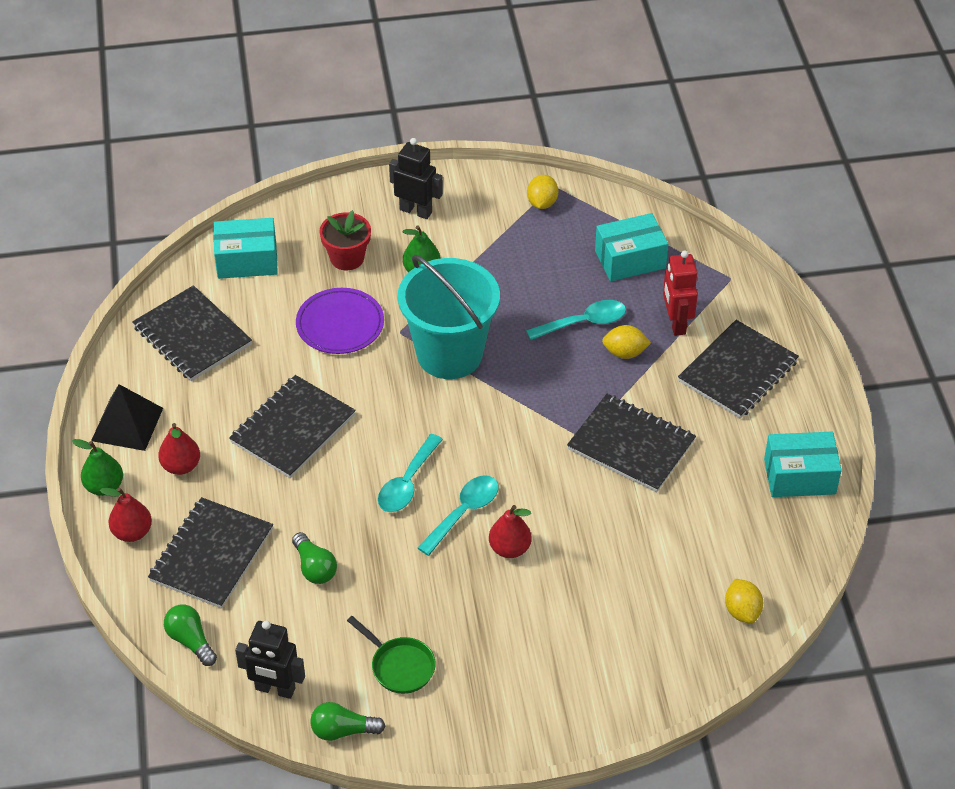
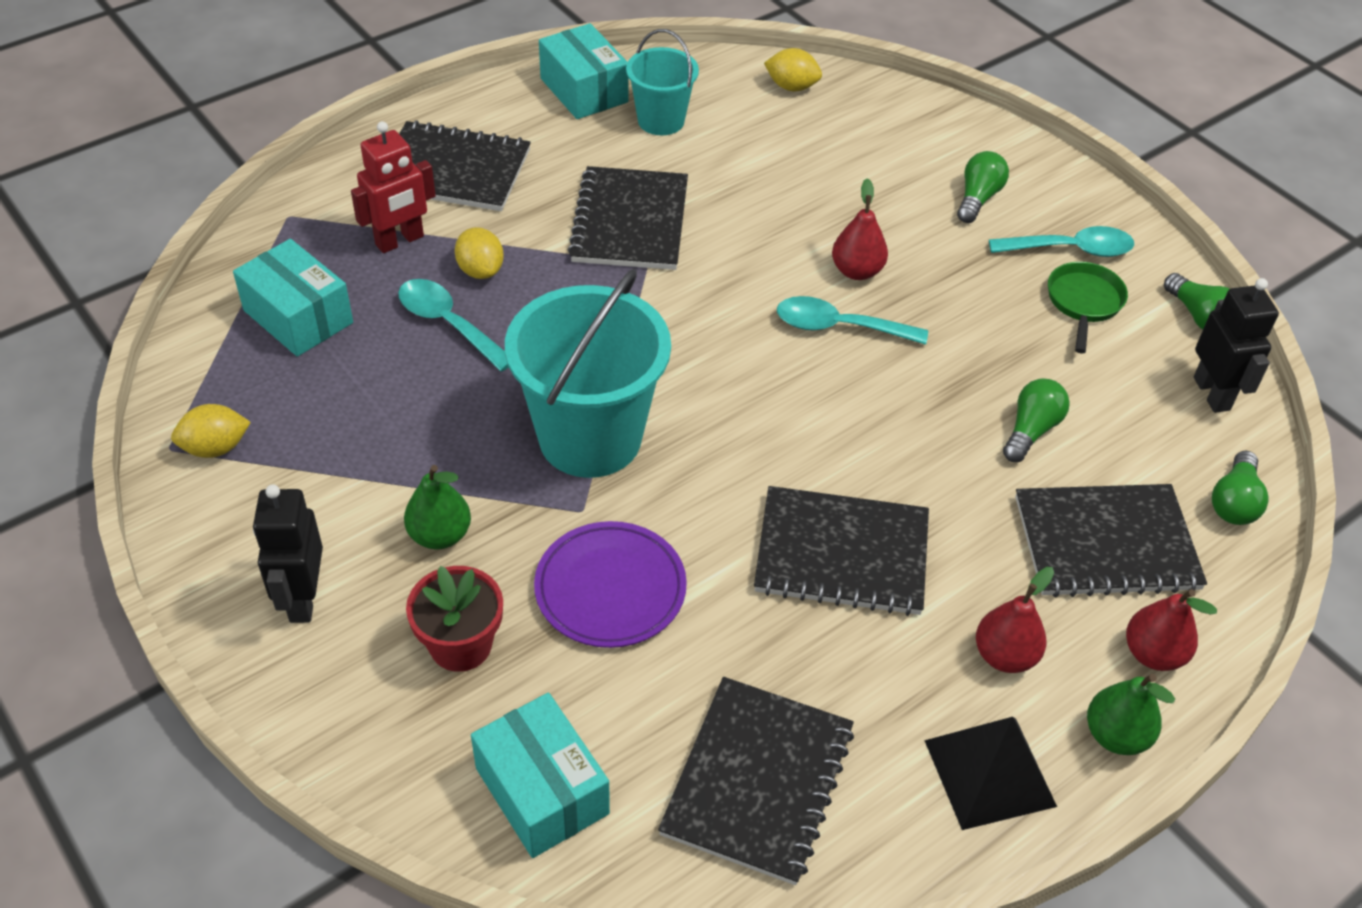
camera: 120 degrees left, 0 degrees up
turquoise spoon [378,434,443,512] -> turquoise spoon moved to [989,226,1134,257]
yellow lemon [725,579,763,624] -> yellow lemon turned 60 degrees clockwise [764,48,822,91]
none -> turquoise bucket [626,29,699,135]
none -> green light bulb [957,151,1009,223]

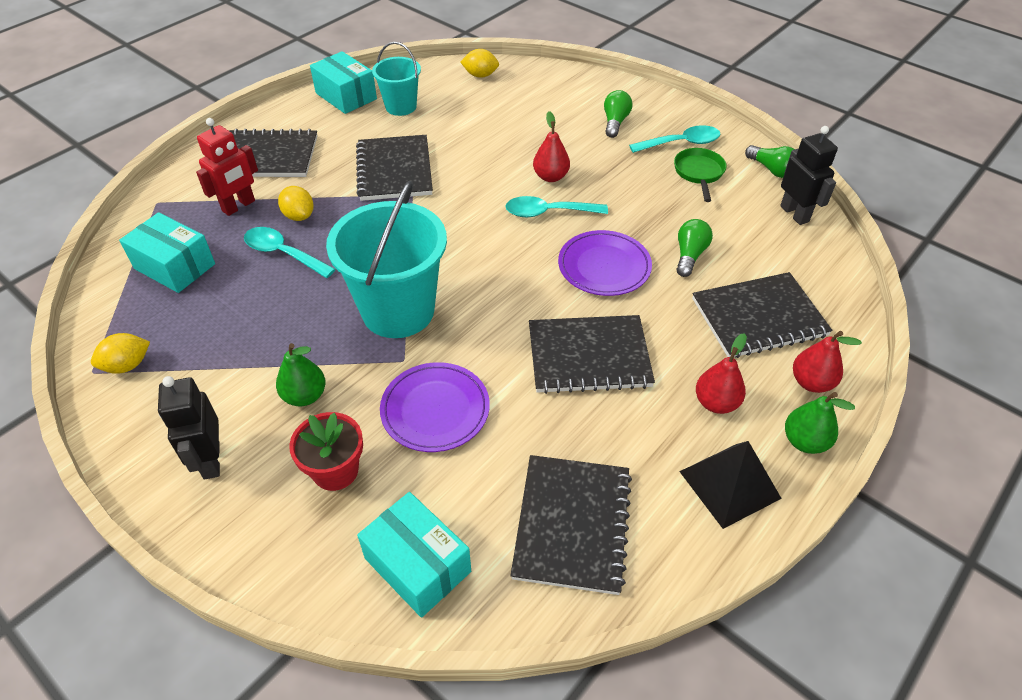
camera: 10 degrees left, 0 degrees up
green light bulb [1212,451,1269,525] -> none
none -> purple plate [558,230,652,296]

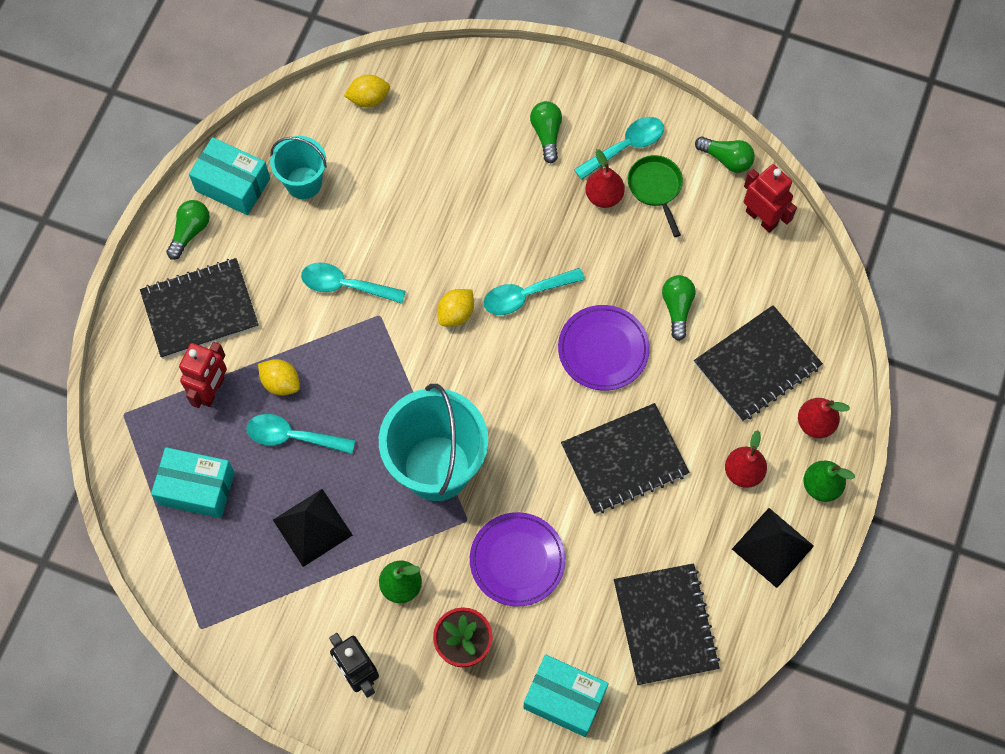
camera: 20 degrees left, 20 degrees up
yellow lemon [91,333,150,374] -> yellow lemon moved to [437,289,474,327]
black notebook [356,135,433,201] -> turquoise spoon [301,262,406,304]
red pear [533,111,570,182] -> red pear moved to [585,149,625,208]
black robot [780,126,838,225] -> red robot [744,164,797,233]
none -> green light bulb [166,200,210,260]
none -> black pyramid [273,489,353,567]

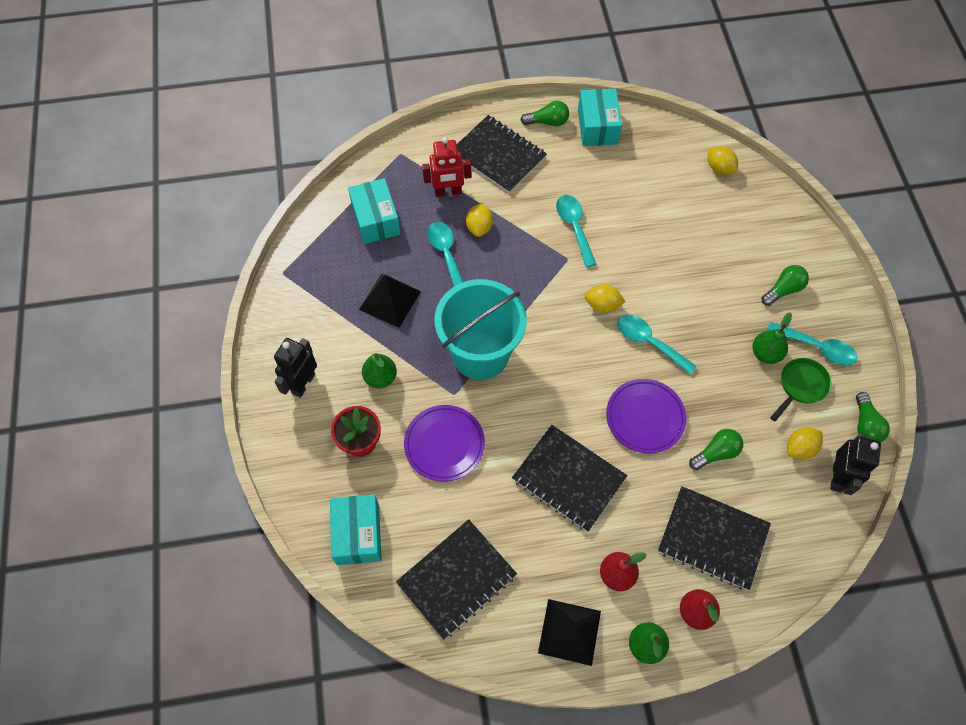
camera: 60 degrees right, 5 degrees down
turquoise bucket [270,136,327,199] -> none
red pear [585,149,625,208] -> green pear [753,312,792,364]
red robot [744,164,797,233] -> black robot [830,434,881,495]
none -> yellow lemon [787,427,823,460]

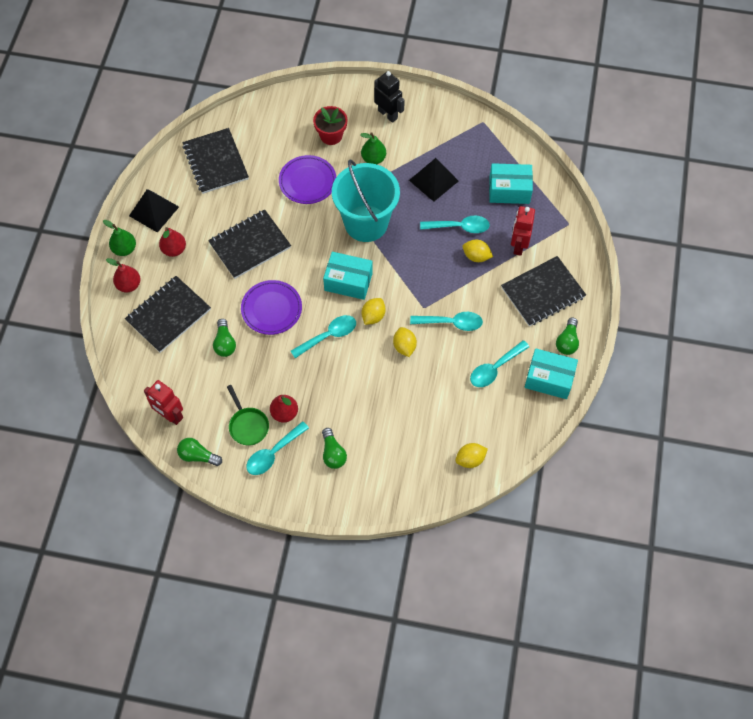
camera: 110 degrees right, 0 degrees up
turquoise box [330,494,382,565] -> turquoise box moved to [323,252,373,300]
green pear [753,312,792,364] -> red pear [270,395,298,423]
yellow lemon [787,427,823,460] -> yellow lemon moved to [393,327,417,357]
black robot [830,434,881,495] -> red robot [144,380,183,425]
none -> turquoise spoon [470,340,529,387]

